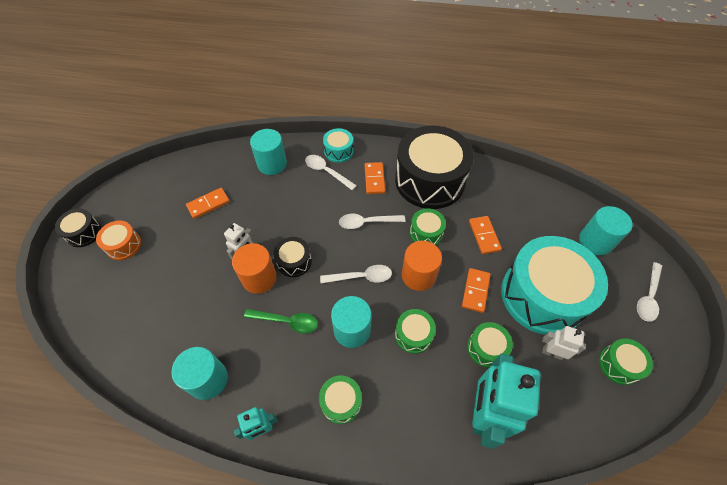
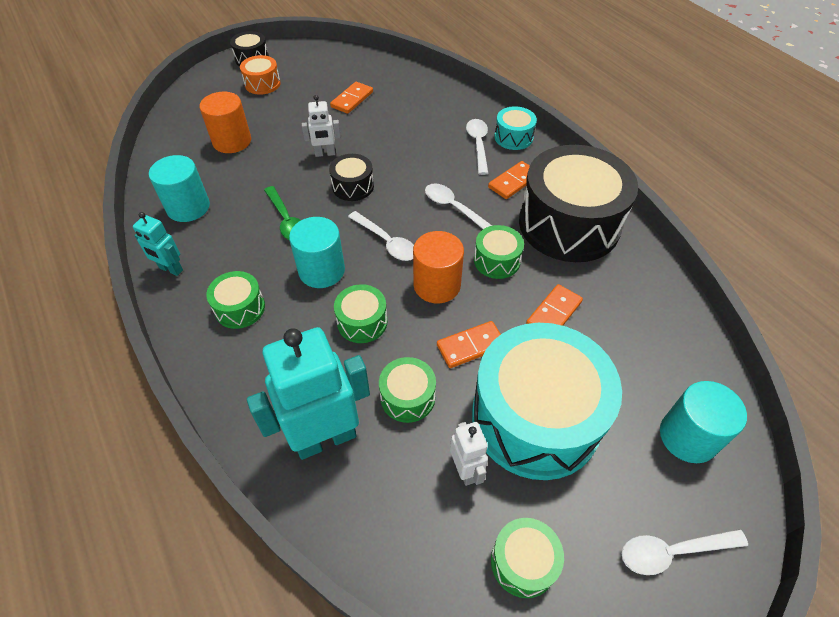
camera: 50 degrees right, 5 degrees down
orange domino [186,188,230,219] -> orange domino turned 75 degrees counterclockwise [330,82,373,114]
orange cylinder [232,243,277,294] -> orange cylinder moved to [200,92,251,153]
turquoise cylinder [250,129,287,175] -> none

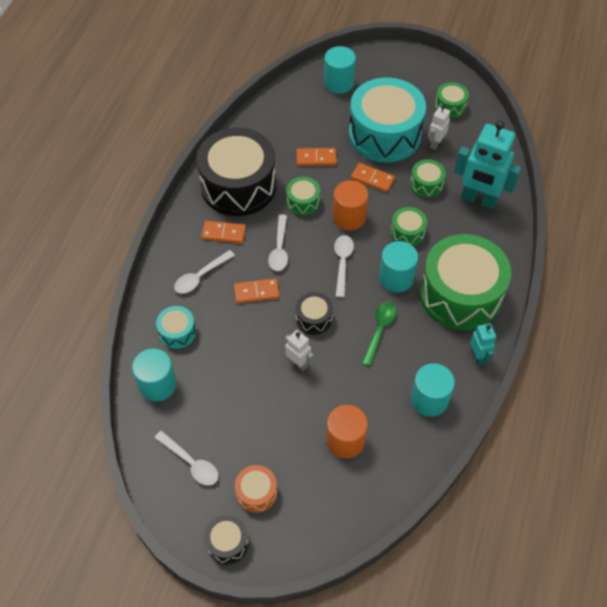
camera: 130 degrees left, 5 degrees up
green drum [206,271,265,329] -> green drum [420,234,511,331], size x2.27
orange domino [330,82,373,114] -> orange domino moved to [234,278,280,303]
turquoise drum [494,106,537,150] -> turquoise drum moved to [156,306,196,349]
white spoon [622,529,748,575] -> white spoon moved to [155,431,219,485]
none -> turquoise cylinder [132,348,177,402]

